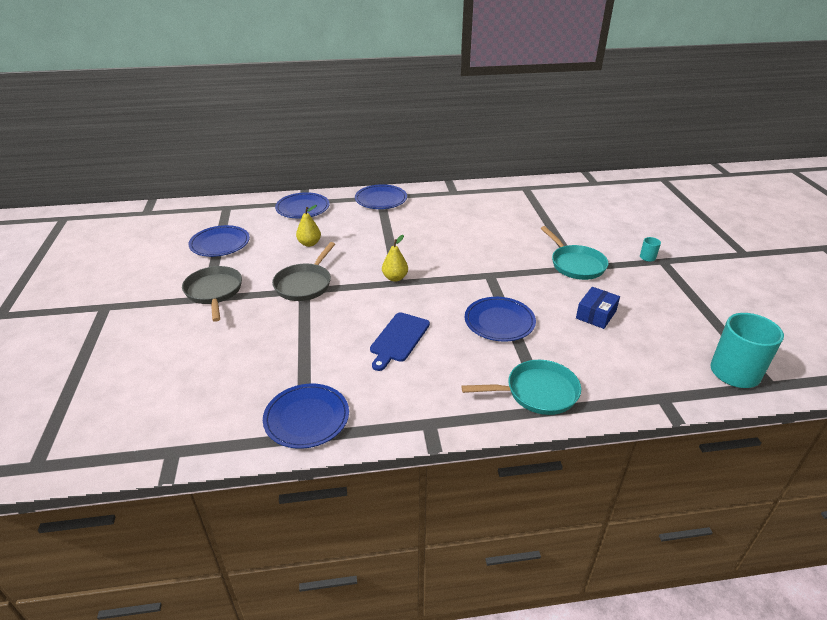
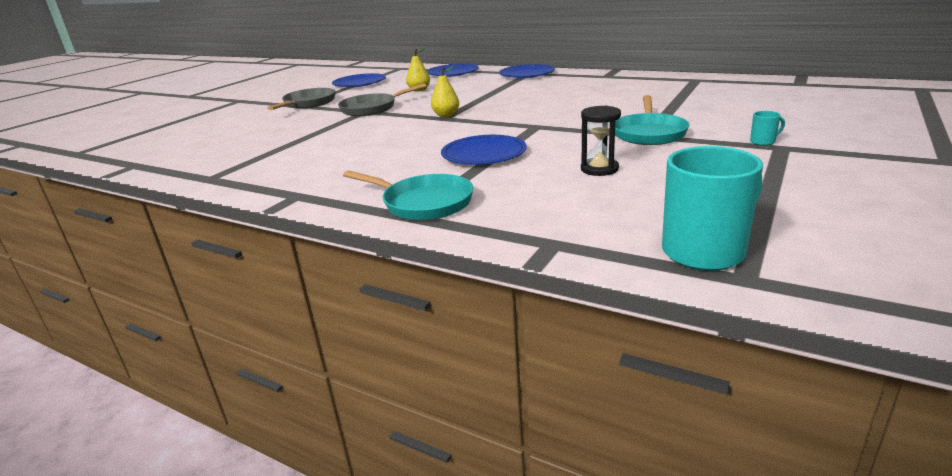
camera: 40 degrees right, 10 degrees down
blue plate [263,384,349,449] -> none
blue cutting board [370,312,430,371] -> none
blue box [576,287,620,329] -> black hourglass [581,106,621,176]

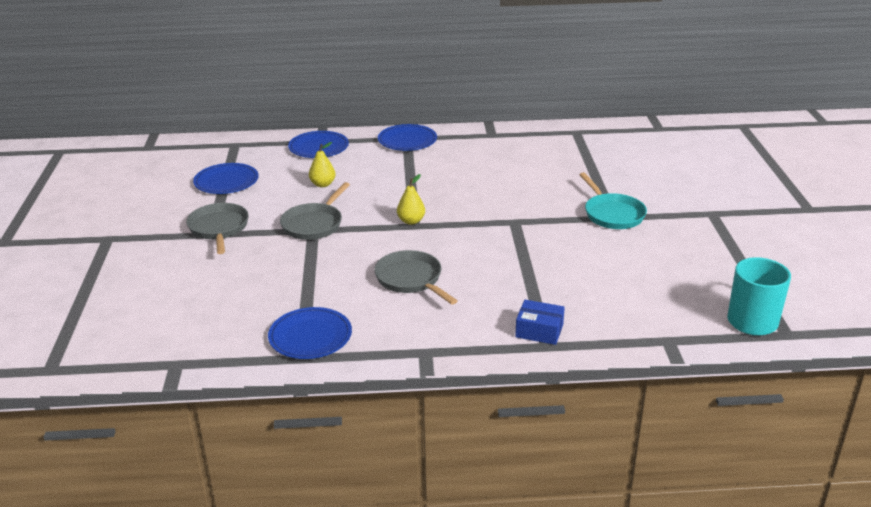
camera: 35 degrees left, 5 degrees up
turquoise pan [343,170,474,220] -> blue box [515,300,565,345]
blue plate [441,135,527,165] -> blue plate moved to [268,307,352,359]
black hourglass [581,106,621,176] -> none
turquoise mug [750,111,785,146] -> none
none -> grey pan [374,250,458,305]

